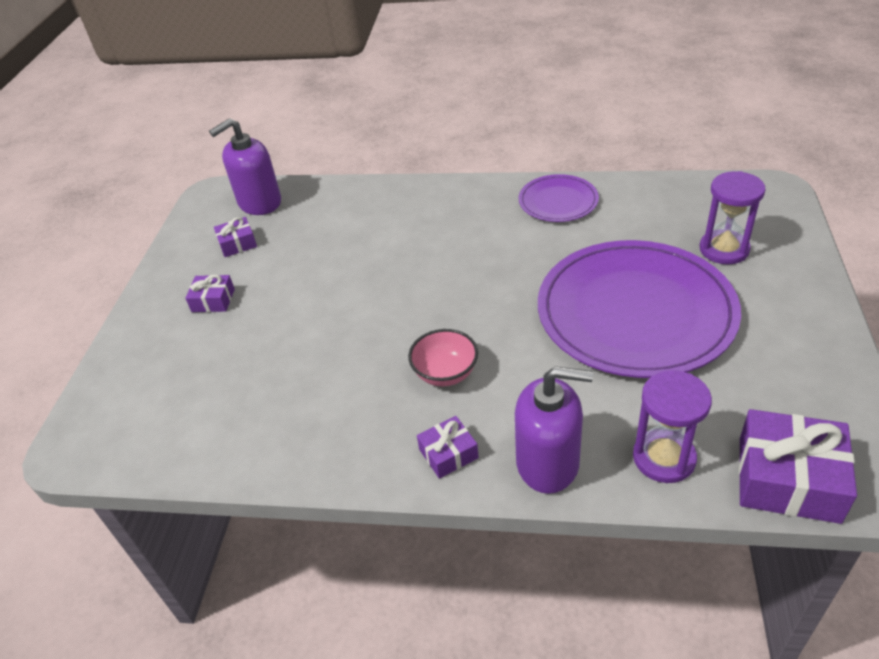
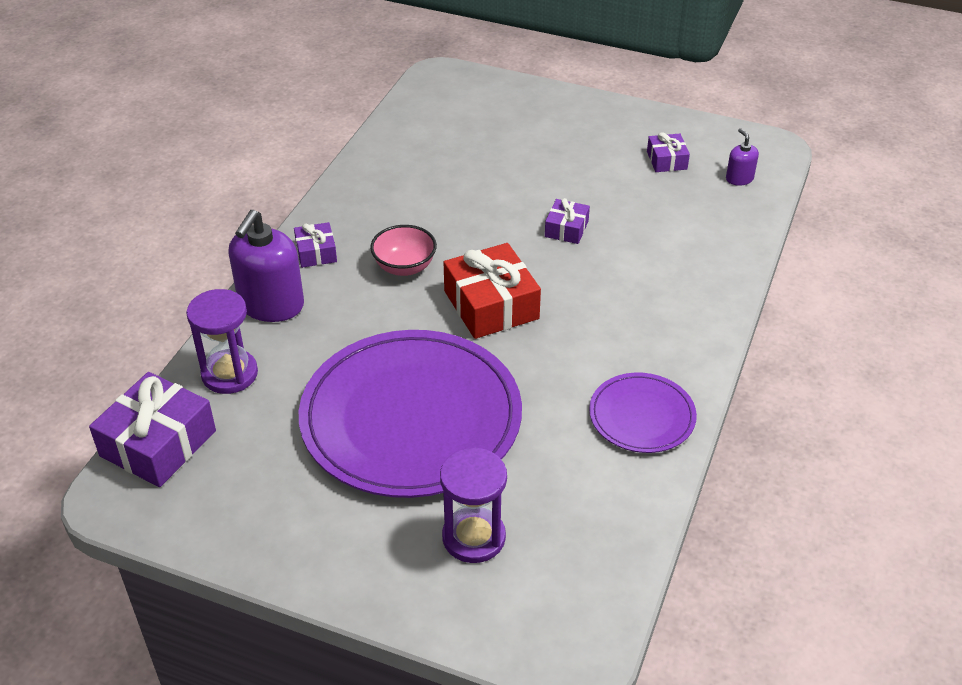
camera: 100 degrees right, 0 degrees up
purple gift [185,275,235,312] -> purple gift moved to [545,198,590,244]
purple soap dispenser [209,118,281,215] -> purple soap dispenser [726,128,759,186], size x0.49
none -> red gift [444,243,541,339]

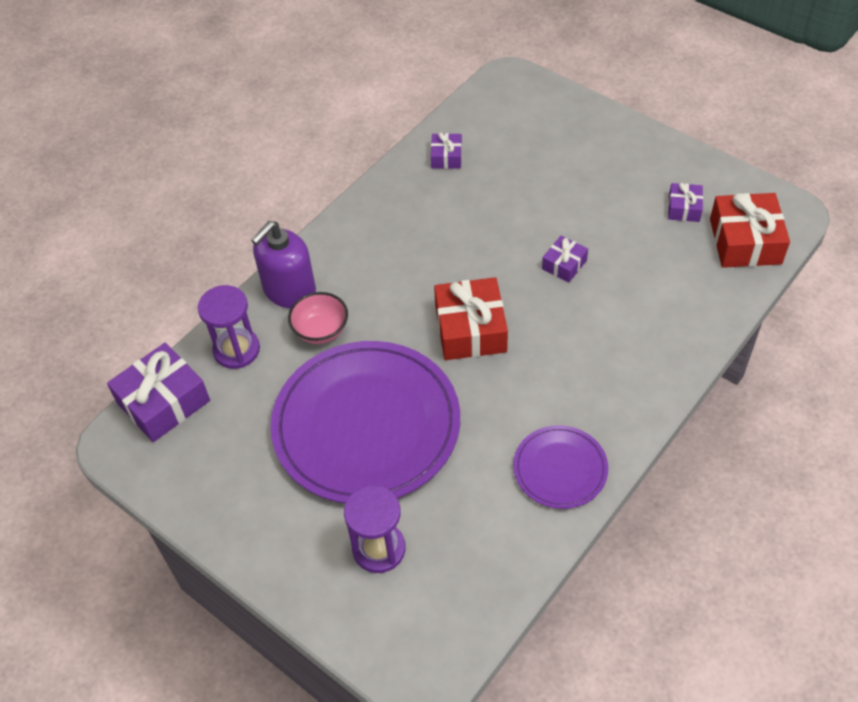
camera: 20 degrees right, 10 degrees up
purple gift [294,222,337,268] -> purple gift moved to [431,132,462,169]
pink bowl [370,225,437,276] -> pink bowl moved to [288,292,348,344]
purple soap dispenser [726,128,759,186] -> red gift [710,193,790,268]

